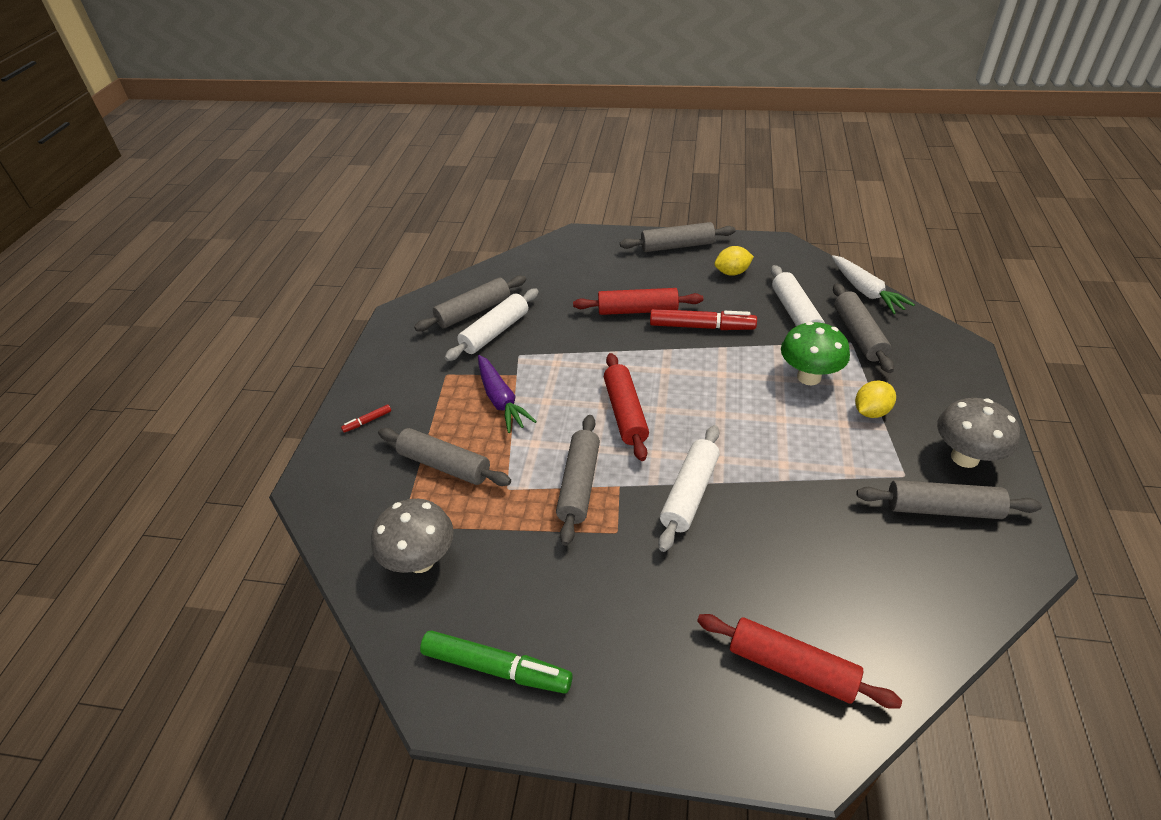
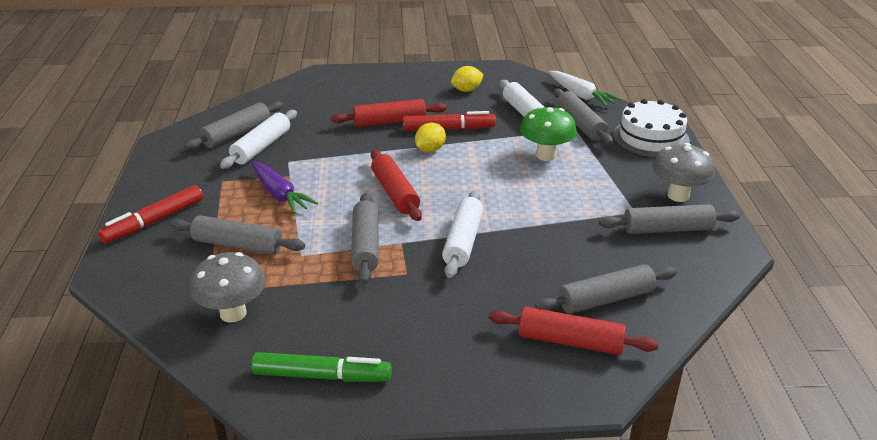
camera: 15 degrees left, 10 degrees down
red marker [341,404,391,433] -> red marker [98,185,203,244], size x2.26
grey rolling pin [620,222,736,252] -> grey rolling pin moved to [535,264,677,314]
yellow lemon [855,381,896,418] -> yellow lemon moved to [415,123,446,152]
none -> white cake [613,99,690,157]

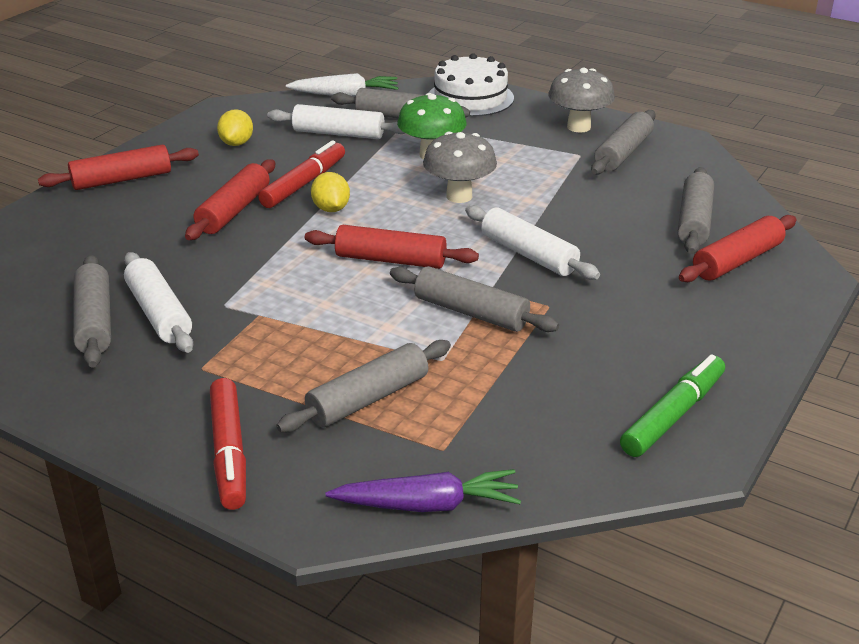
camera: 55 degrees left, 0 degrees up
grey mushroom [190,252,266,323] -> grey mushroom moved to [423,132,497,203]
purple carrot [251,161,318,214] -> purple carrot moved to [326,469,521,512]
none -> red rolling pin [38,145,199,190]

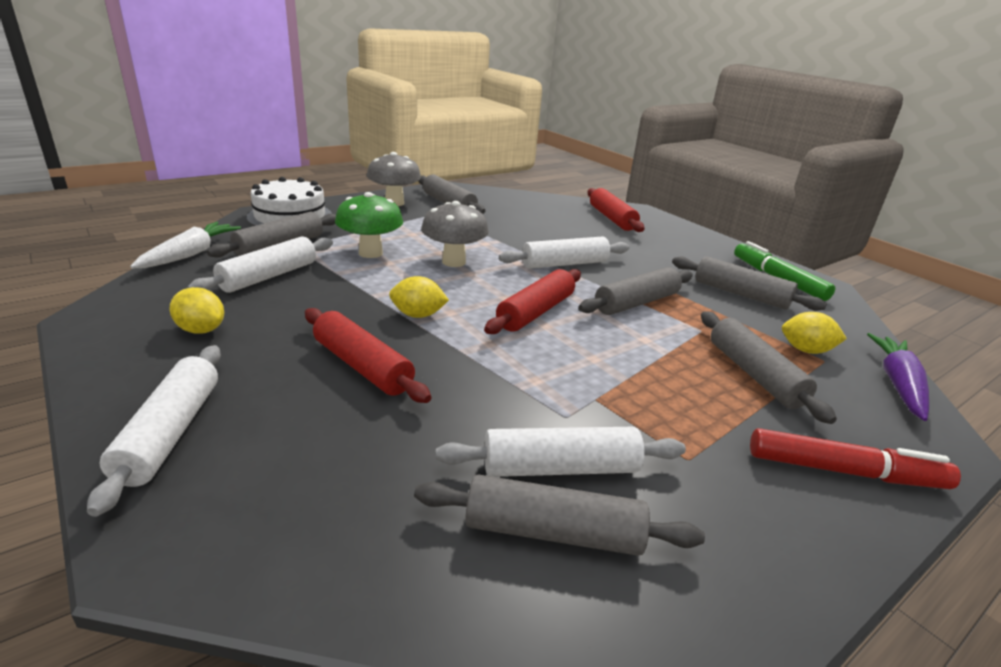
camera: 70 degrees left, 5 degrees down
red rolling pin [38,145,199,190] -> white rolling pin [87,345,221,517]
red marker [258,140,345,208] -> none
grey rolling pin [678,167,714,254] -> grey rolling pin moved to [672,256,827,311]
none -> yellow lemon [782,312,847,354]

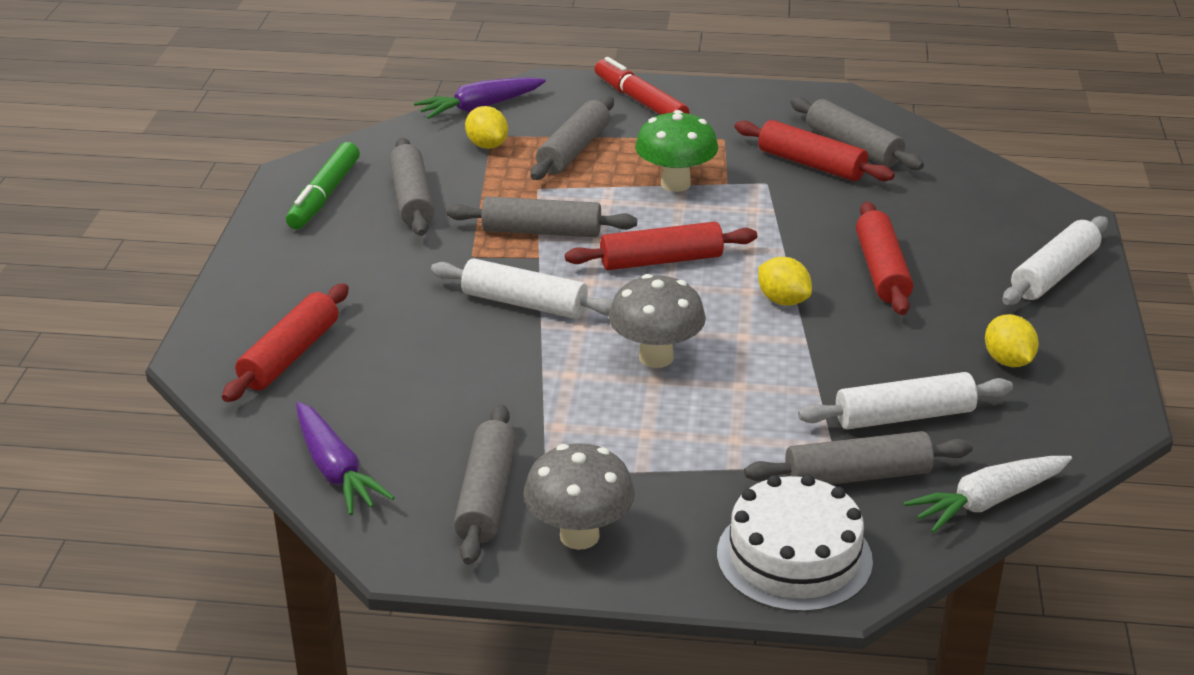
camera: 135 degrees left, 5 degrees up
green mushroom [335,192,403,258] -> green mushroom moved to [635,110,718,192]
white rolling pin [436,427,686,477] -> red rolling pin [735,120,895,181]
none -> purple carrot [296,402,395,515]

